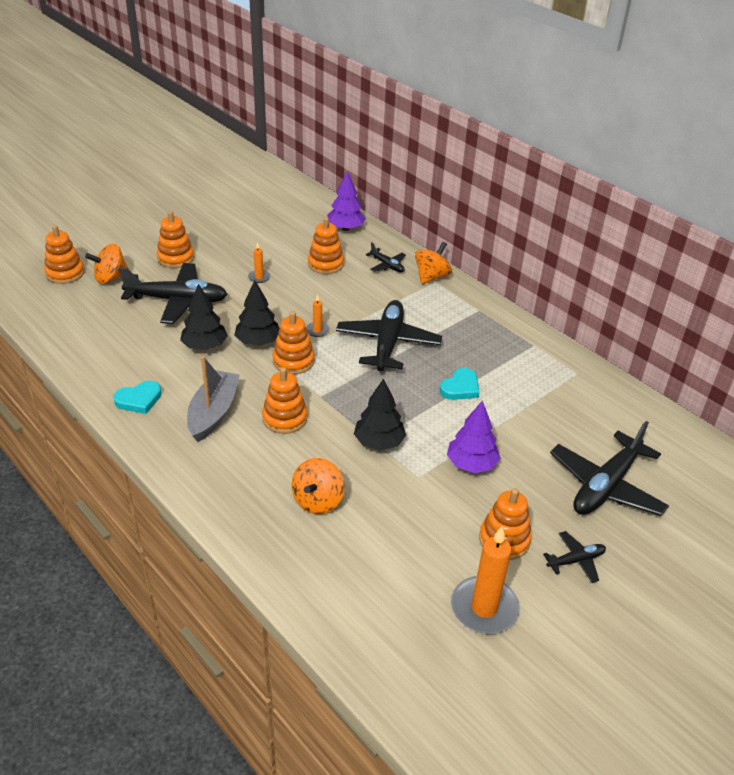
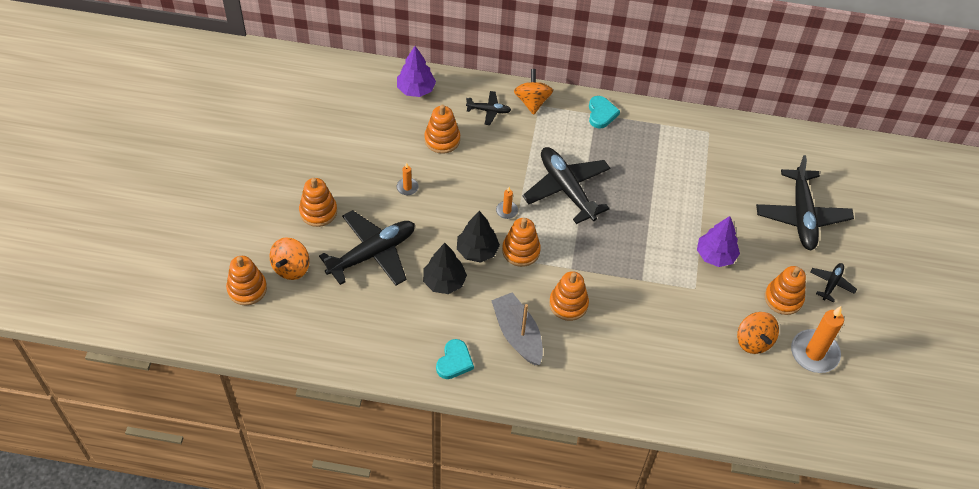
camera: 40 degrees left, 15 degrees up
orange spinning top [292,458,345,514] -> orange spinning top moved to [737,312,779,354]
black tree [354,378,406,451] -> none
turquoise heart [440,368,480,400] -> turquoise heart moved to [589,96,620,129]

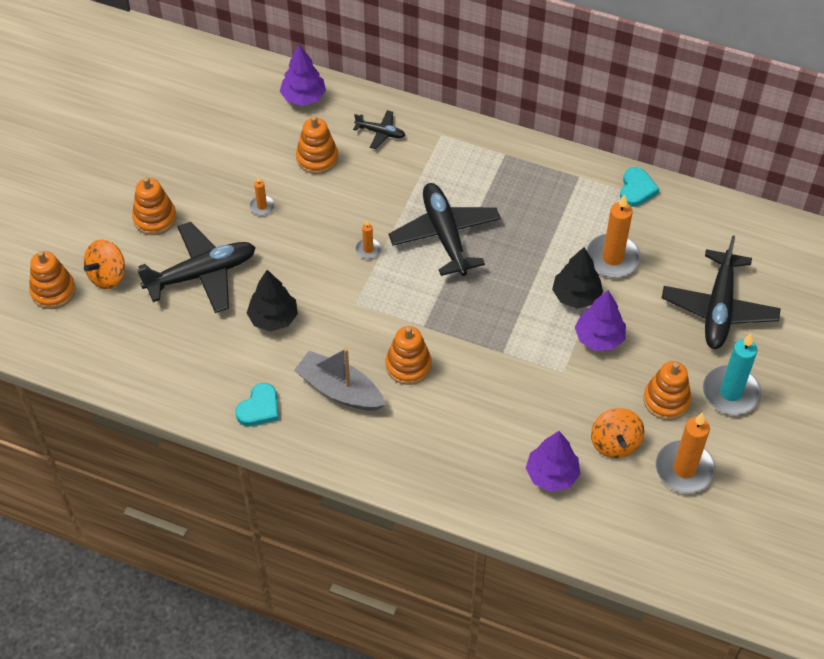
camera: 15 degrees right, 0 degrees up
black tree [457,211,500,263] -> black tree moved to [552,247,603,309]
grey boat [491,292,543,365] -> grey boat turned 45 degrees counterclockwise [294,348,385,411]
orange stacking toy [502,218,541,267] -> none
orange spinning top [514,69,553,115] -> none
turquoise heart [589,96,620,129] -> turquoise heart moved to [620,167,659,207]
black plane [810,263,857,302] -> turquoise candle [703,333,761,415]
none -> purple tree [526,431,580,492]
none -> orange candle [586,194,641,278]

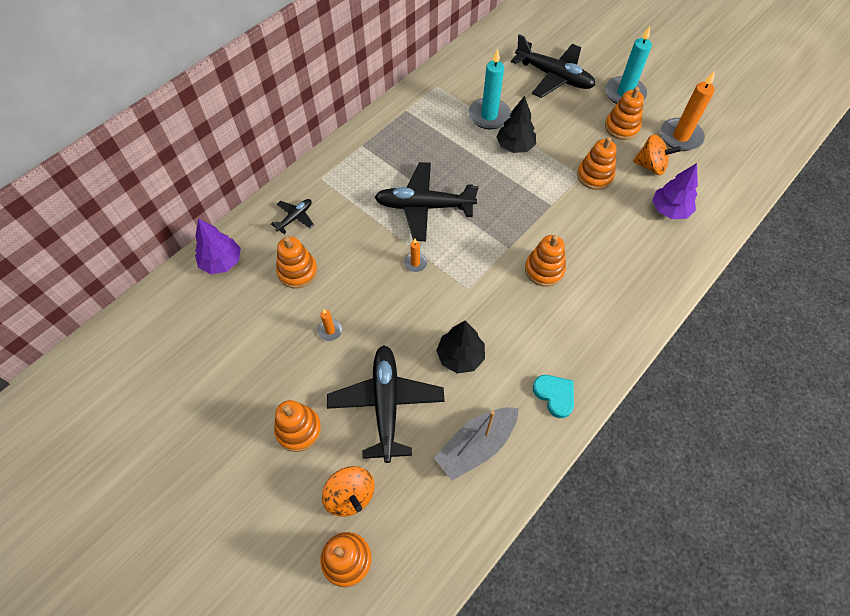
camera: 70 degrees left, 5 degrees up
grey boat [294,348,385,411] -> grey boat moved to [434,407,518,480]
purple tree [575,290,626,351] -> none
orange candle [586,194,641,278] -> turquoise candle [468,49,511,129]
turquoise heart [620,167,659,207] -> none
none -> orange stacking toy [577,137,616,190]

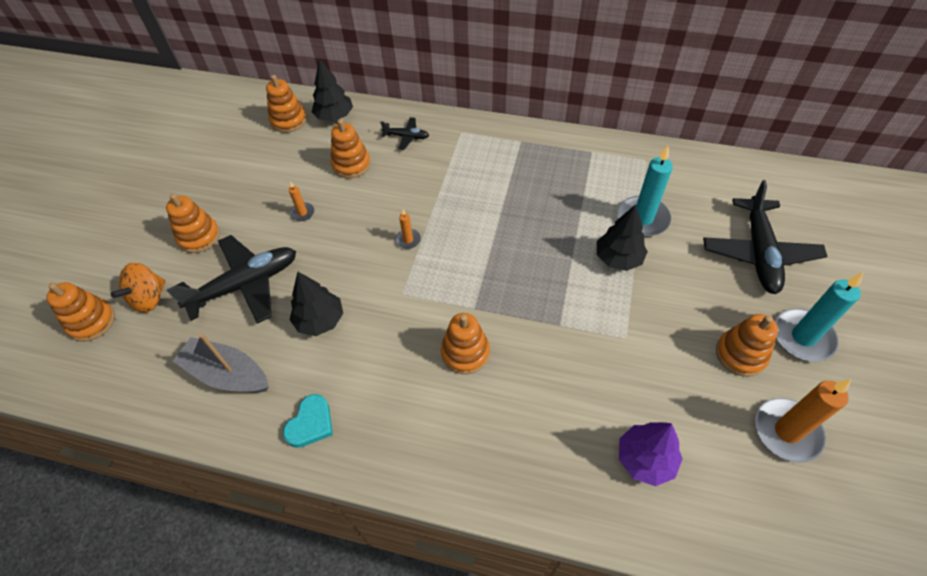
camera: 65 degrees right, 5 degrees down
purple tree [195,218,241,274] -> black tree [312,59,353,121]
black plane [374,162,479,241] -> none
orange stacking toy [577,137,616,190] -> orange stacking toy moved to [266,75,307,133]
orange spinning top [633,134,681,175] -> none

